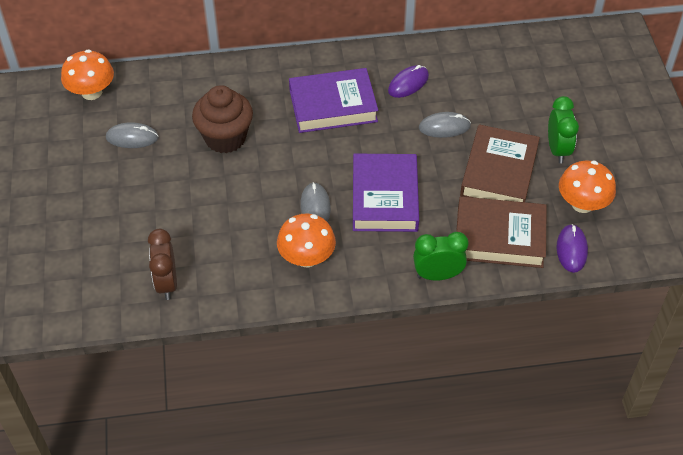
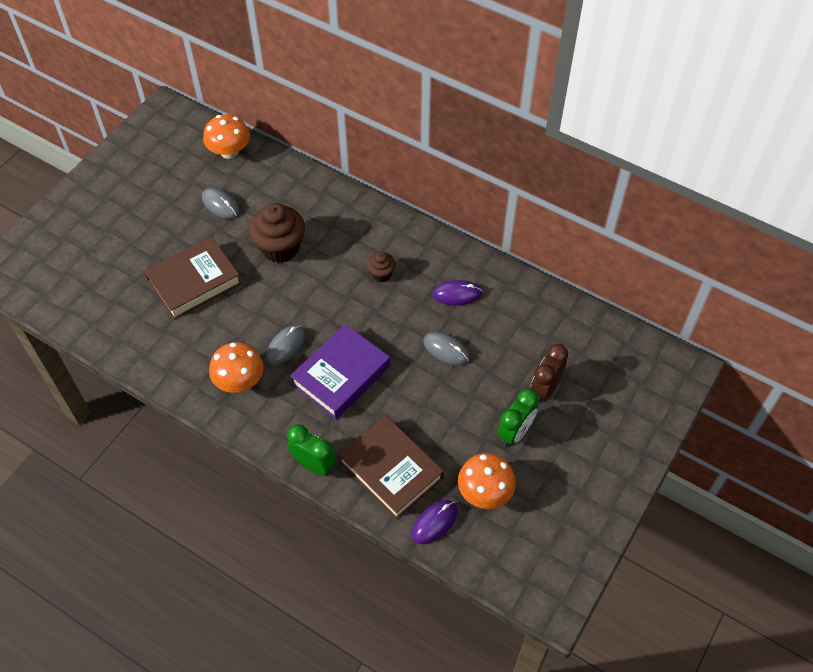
camera: 40 degrees right, 5 degrees up
brown clock [148,229,177,300] -> brown clock moved to [531,344,568,403]
purple book [289,68,378,133] -> brown cupcake [367,252,396,282]
brown book [460,124,540,202] -> brown book moved to [144,237,242,319]

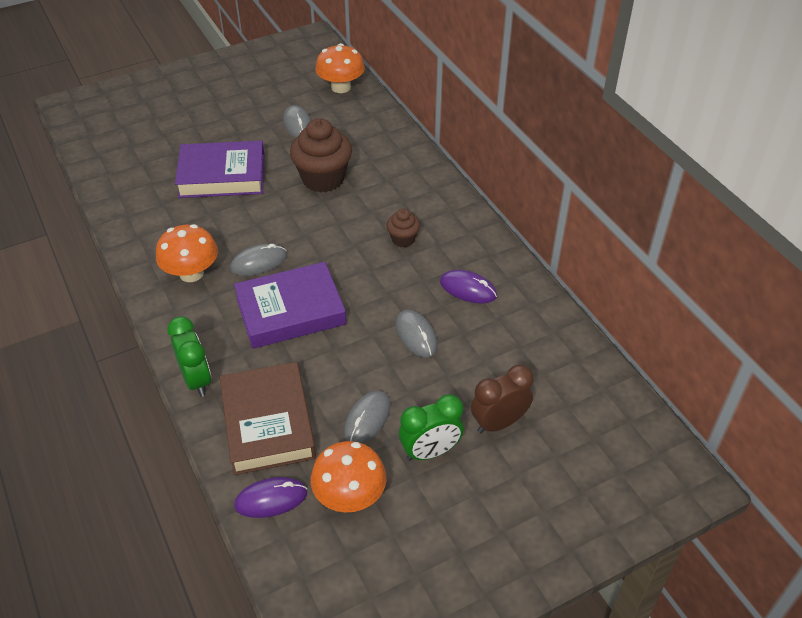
camera: 30 degrees right, 10 degrees down
brown book [144,237,242,319] -> purple book [175,141,264,198]
none -> grey mouse [344,390,391,444]

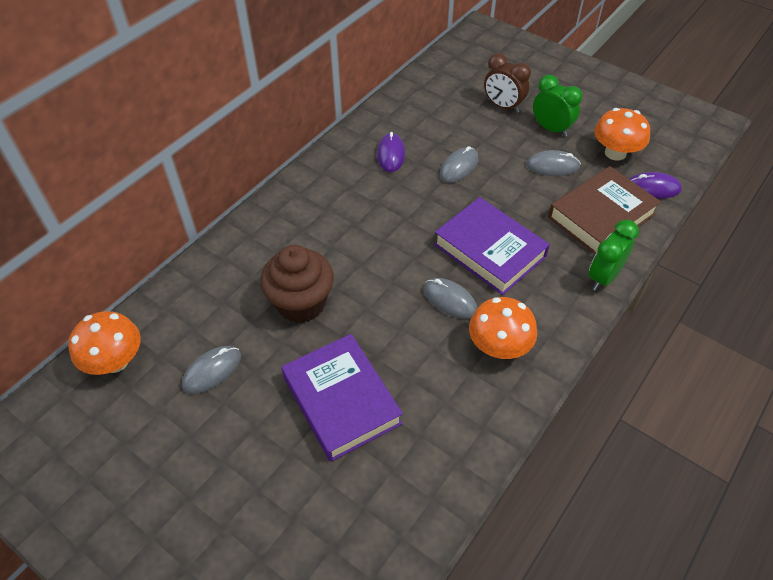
camera: 115 degrees left, 5 degrees up
purple mouse [234,477,307,518] -> purple mouse turned 45 degrees counterclockwise [630,172,682,199]
brown cupcake [386,209,420,248] -> none

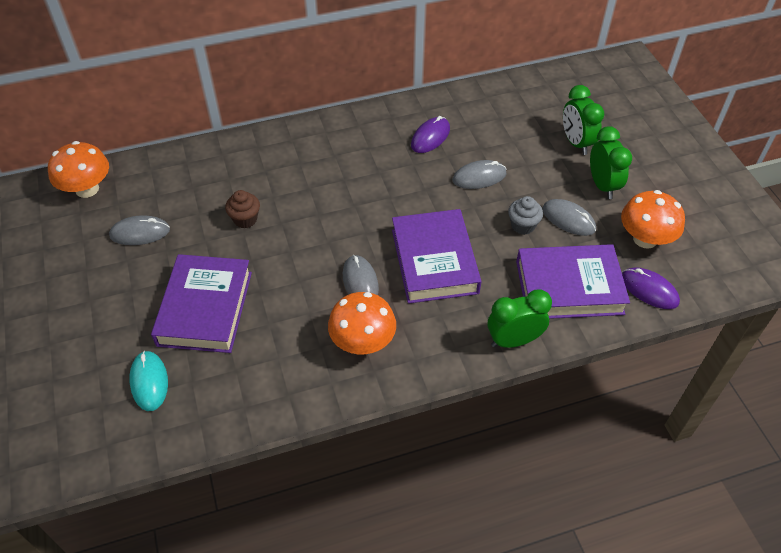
camera: 35 degrees right, 0 degrees up
brown cupcake [261,245,334,323] -> brown cupcake [225,190,260,228], size x0.51
brown clock [484,53,531,113] -> green clock [563,85,604,155]
brown book [548,166,661,255] -> purple book [516,244,630,319]
none -> turquoise mouse [129,351,168,411]
none -> grey cupcake [508,196,543,235]

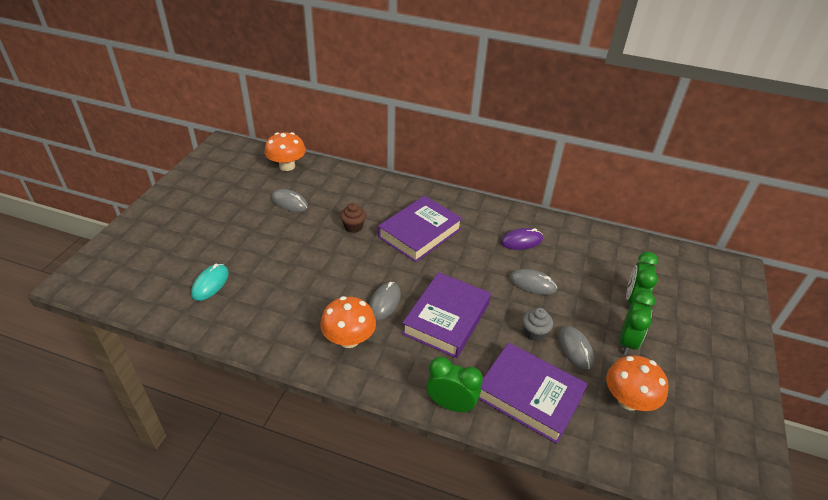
camera: 35 degrees right, 10 degrees down
purple book [151,254,252,353] -> purple book moved to [378,196,463,262]
purple mouse [622,267,680,309] -> none

